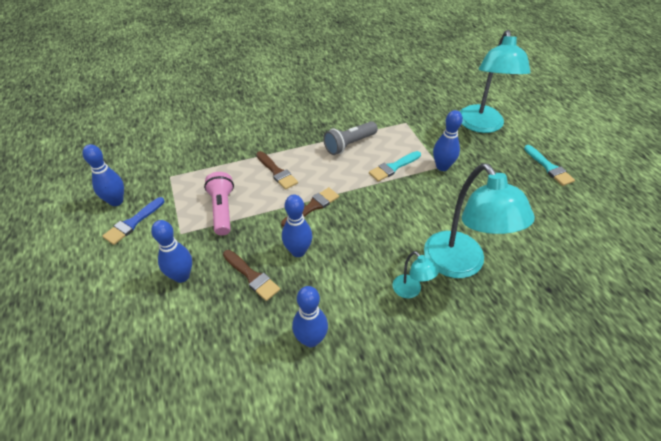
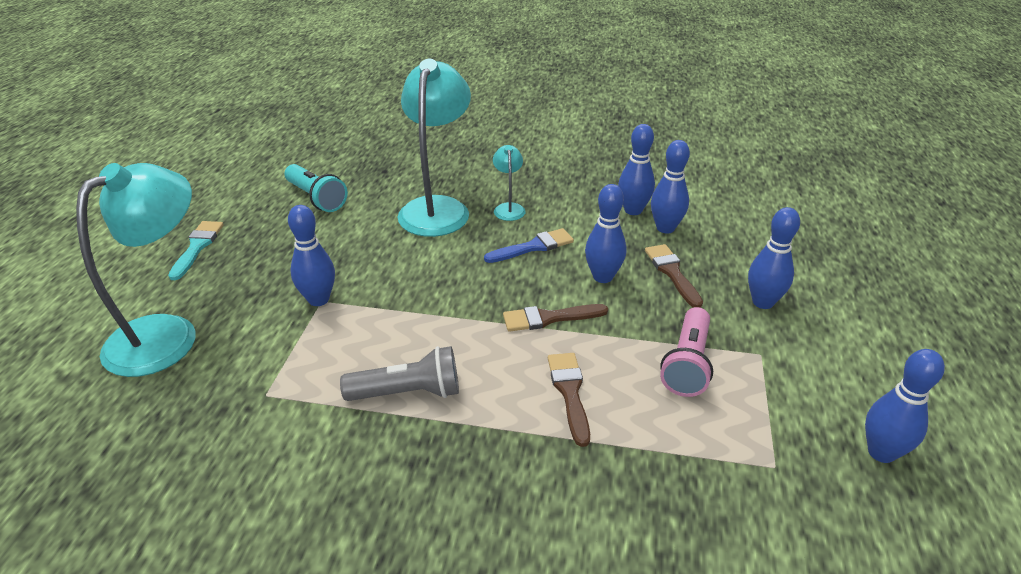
camera: 150 degrees left, 10 degrees down
blue brush [102,197,164,245] -> blue brush moved to [484,228,574,263]
turquoise brush [369,151,421,182] -> none
none -> turquoise flashlight [285,164,348,212]
none -> blue bowling pin [651,140,690,234]

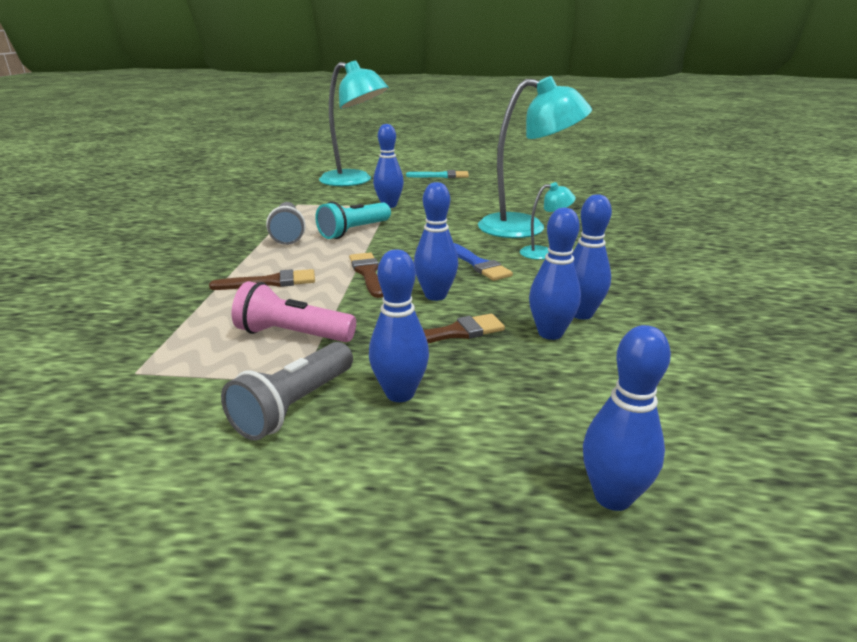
camera: 85 degrees right, 10 degrees down
turquoise flashlight [285,164,348,212] -> turquoise flashlight moved to [315,201,391,239]
blue bowling pin [865,349,945,463] -> blue bowling pin moved to [583,325,671,511]
none -> grey flashlight [221,342,353,440]

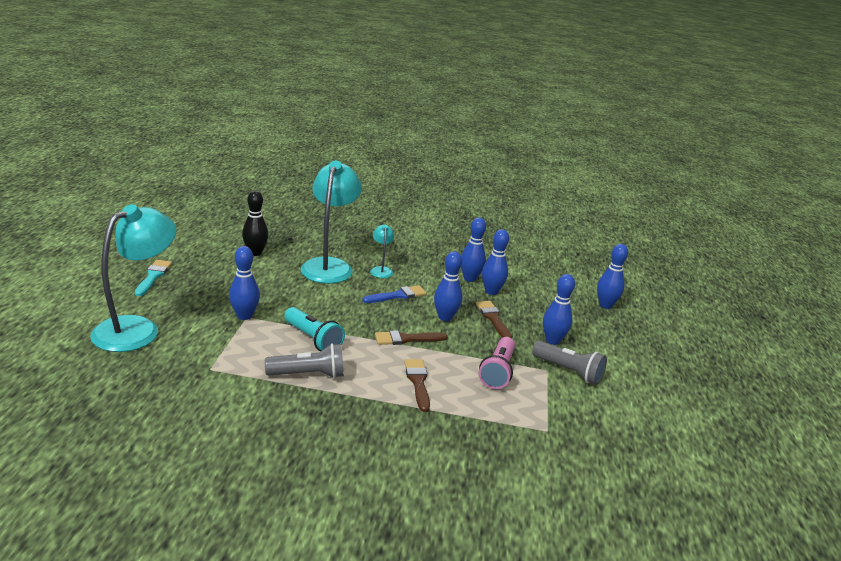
camera: 90 degrees left, 0 degrees up
none -> black bowling pin [242,191,268,256]

